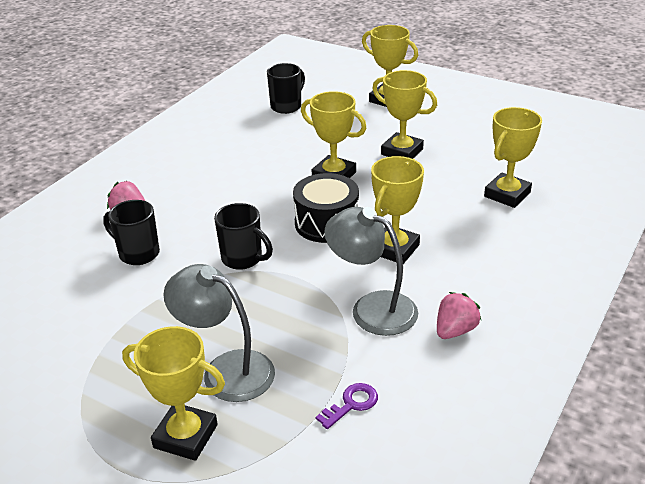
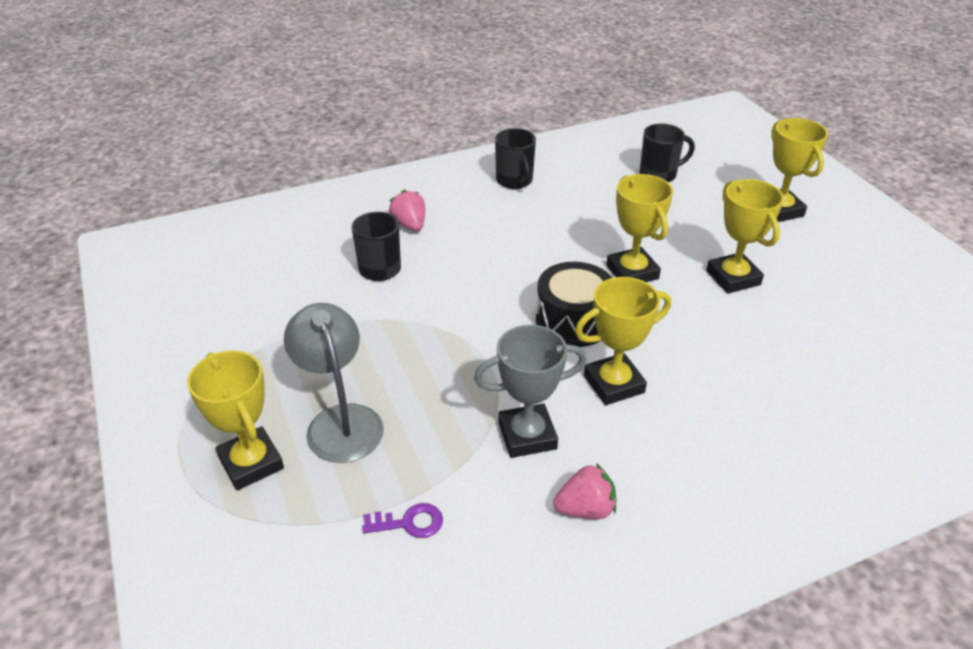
camera: 35 degrees right, 5 degrees up
black mug [214,203,273,270] -> black mug moved to [495,128,536,189]
grey lamp [324,207,418,336] -> grey trophy [474,325,586,458]
yellow trophy [484,107,542,208] -> none

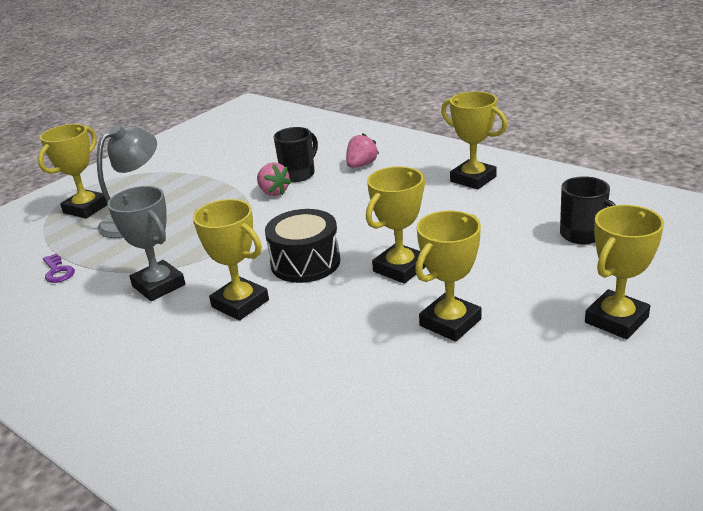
camera: 65 degrees right, 10 degrees down
black mug [495,128,536,189] -> yellow trophy [441,91,507,189]
pink strawberry [553,463,616,519] -> pink strawberry moved to [257,162,292,196]

